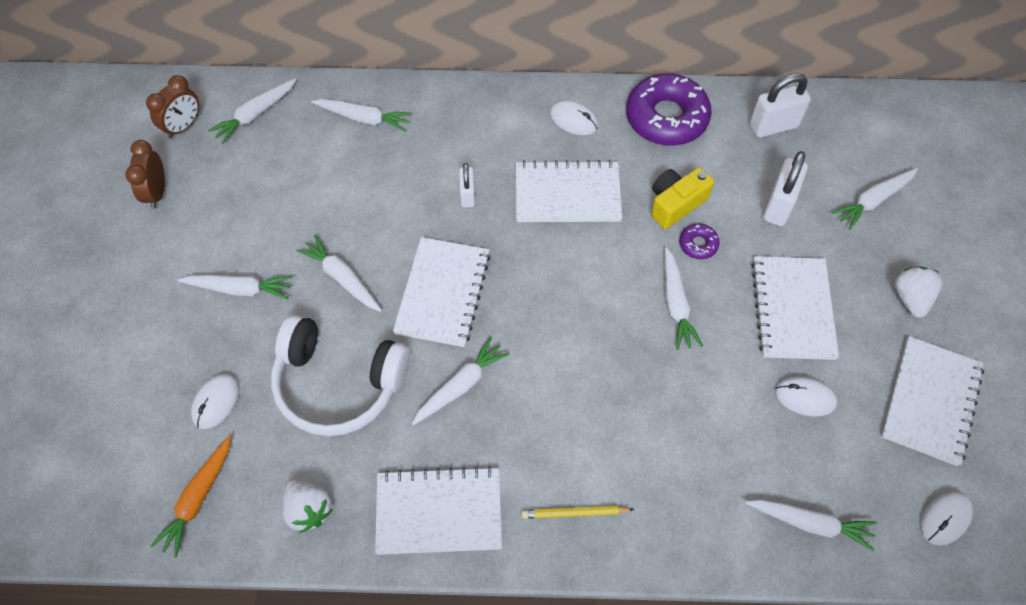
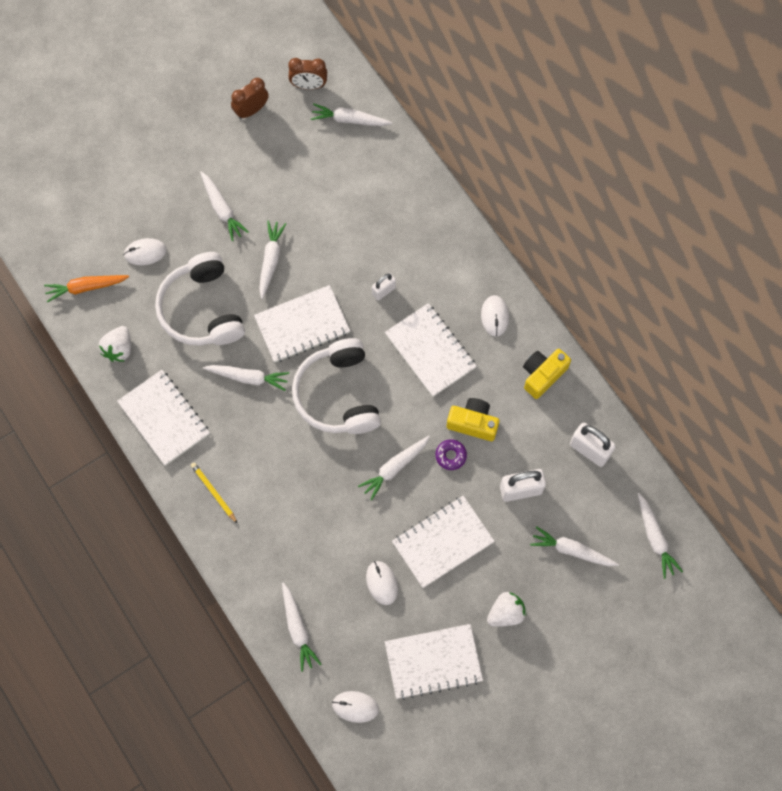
camera: 55 degrees right, 10 degrees up
white carrot [311,99,412,132] -> white carrot moved to [638,493,683,579]
purple donut [626,73,712,146] -> yellow camera [523,349,571,399]
none -> white headphones [292,338,381,434]

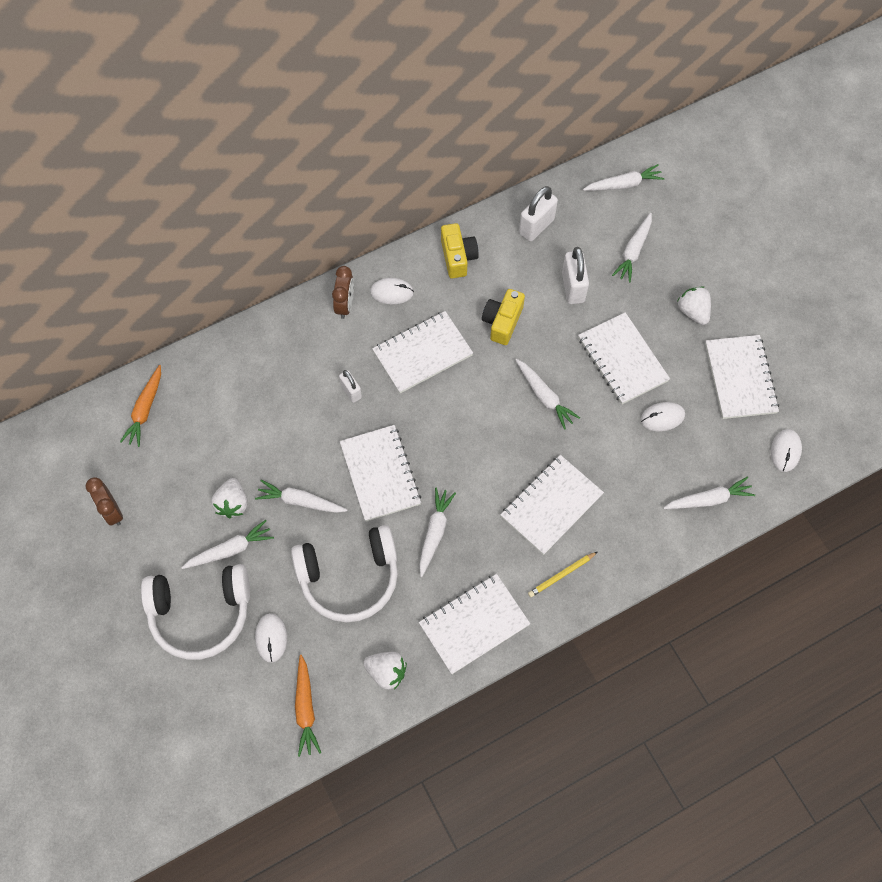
camera: 85 degrees left, 5 degrees down
brown clock [288,58,327,90] -> brown clock moved to [332,266,354,319]
white headphones [292,338,381,434] -> white headphones moved to [141,564,250,660]
white carrot [311,104,392,126] -> orange carrot [120,365,161,447]
purple donut [435,439,467,470] -> none
yellow camera [523,349,571,399] -> yellow camera turned 150 degrees counterclockwise [441,223,479,279]
none -> white strawberry [211,478,247,518]
none -> white notebook [500,455,604,555]

